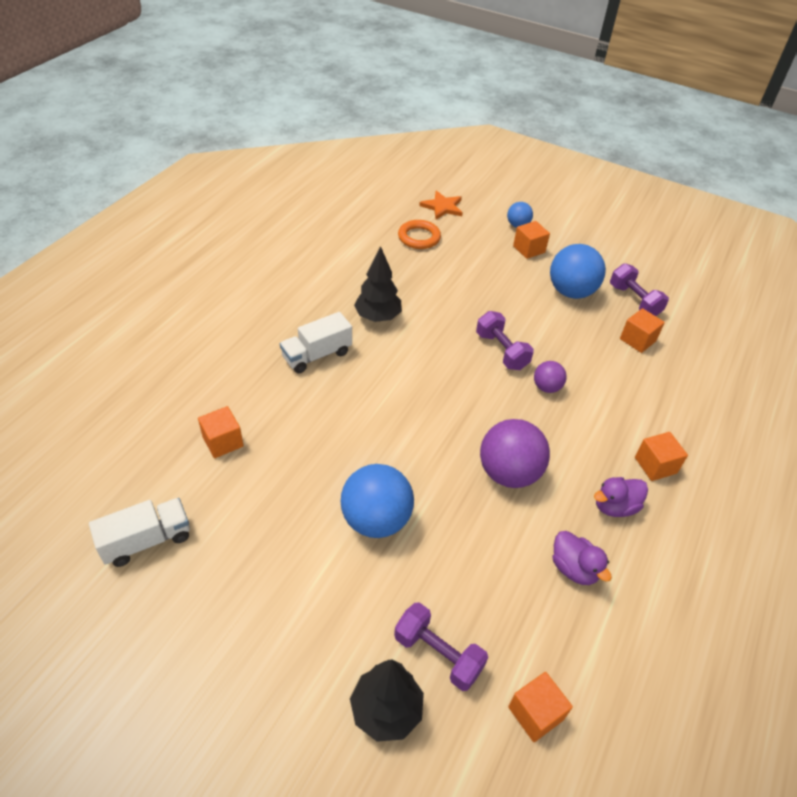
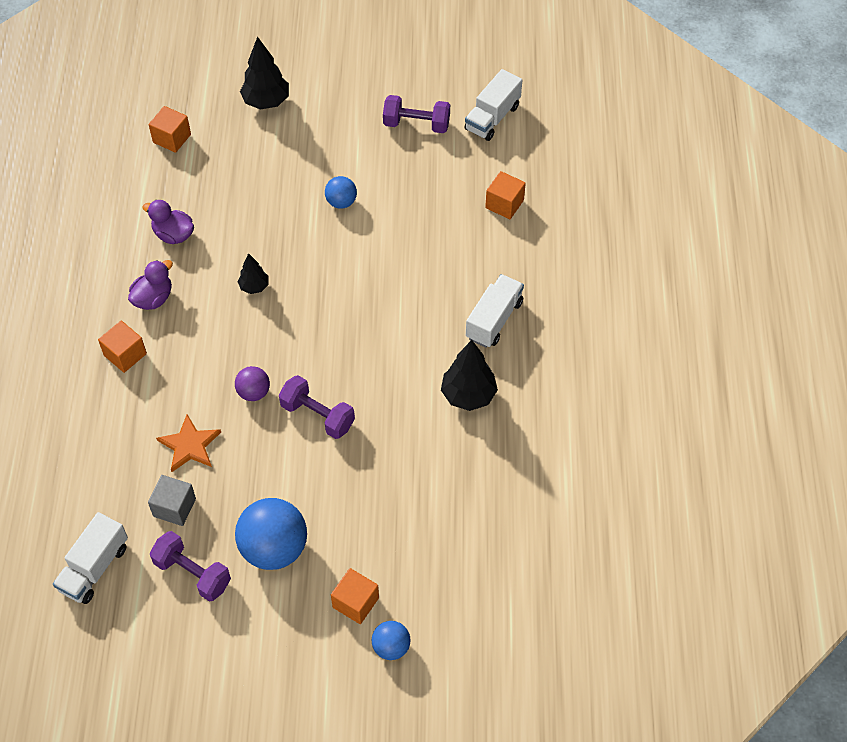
camera: 155 degrees right, 10 degrees up
blue ball [341,464,414,538] -> blue ball [325,176,357,209], size x0.53
purple dumbbell [394,602,488,691] -> purple dumbbell moved to [383,95,450,133]
orange ring [398,220,441,249] -> none
orange star [419,191,463,220] -> orange star moved to [156,414,221,472]
purple ball [480,419,550,488] -> black tree [238,253,269,294]
orange cube [620,308,665,353] -> grey cube [148,475,196,526]
none -> white truck [53,512,128,604]

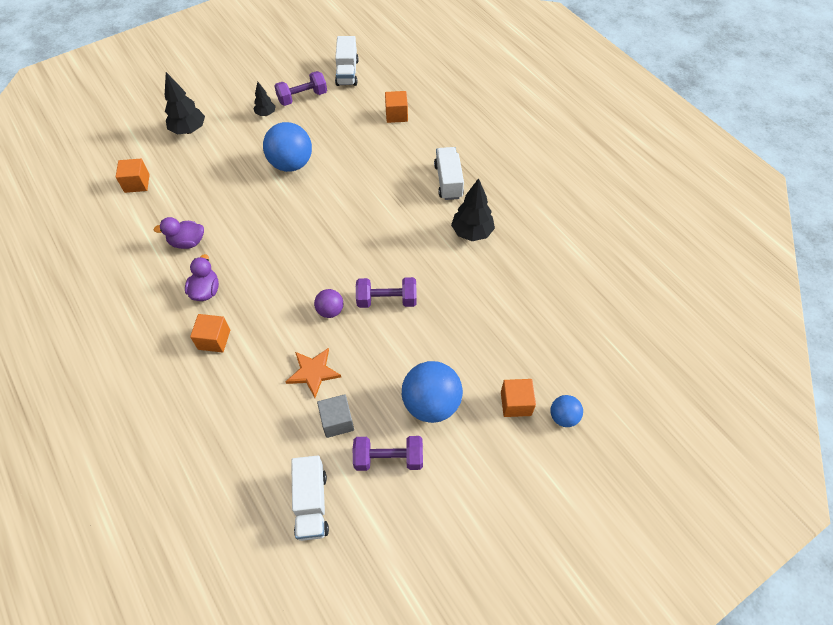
camera: 35 degrees left, 0 degrees up
black tree [238,253,269,294] -> black tree moved to [253,82,276,116]
blue ball [325,176,357,209] -> blue ball [263,122,312,172], size x1.90

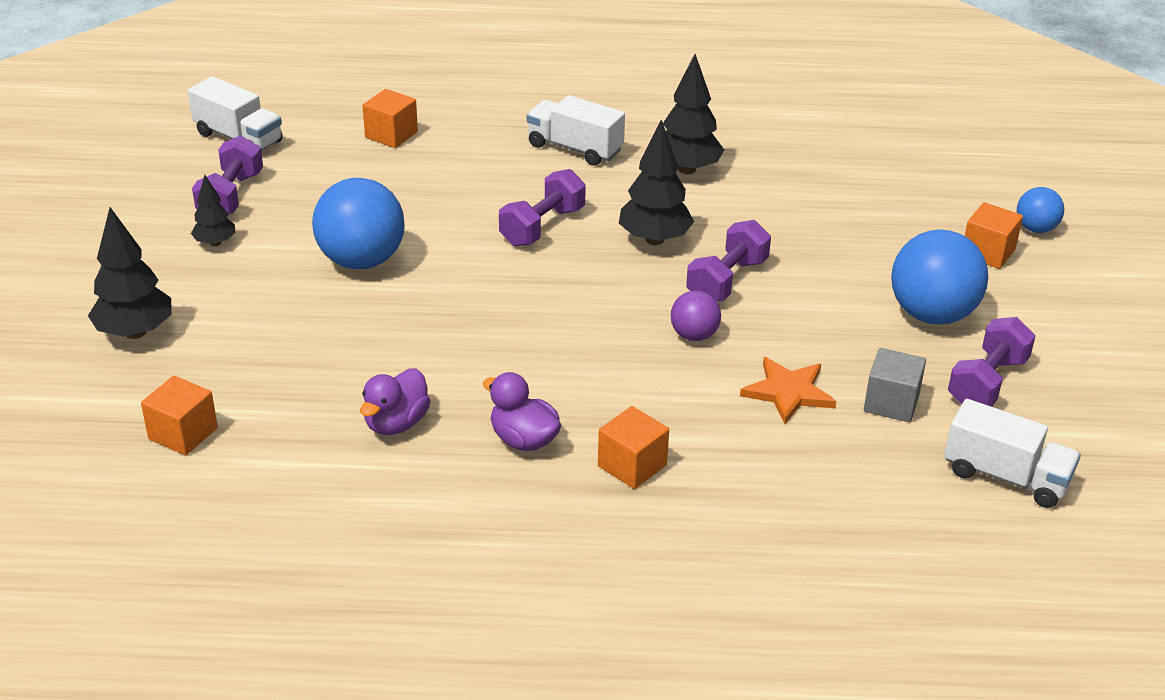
camera: 55 degrees left, 20 degrees down
none -> purple dumbbell [499,169,586,247]
none -> black tree [619,120,694,245]

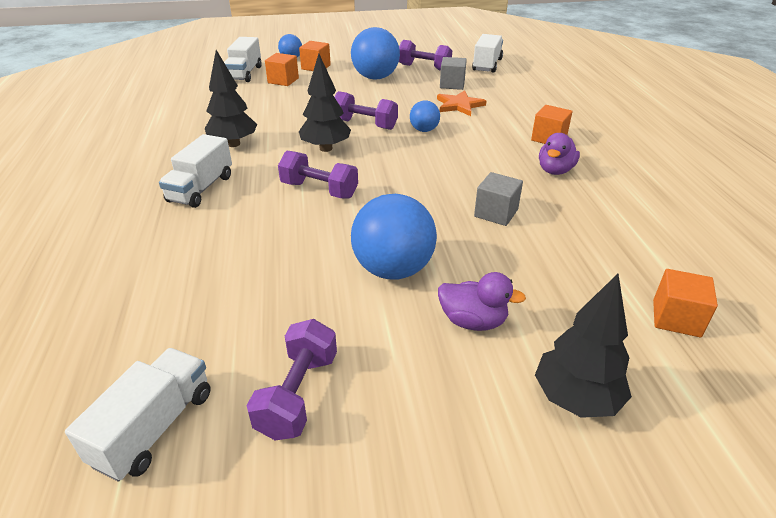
camera: 100 degrees left, 0 degrees up
black tree [191,175,236,246] -> none
purple dumbbell [192,135,263,214] -> purple dumbbell turned 75 degrees counterclockwise [247,319,337,440]
purple duck [360,368,431,435] -> purple duck moved to [438,272,526,331]
orange cube [362,89,418,148] -> orange cube moved to [265,53,299,86]
purple ball [671,291,721,341] -> blue ball [410,100,440,132]
none -> white truck [224,37,262,82]
none -> grey cube [474,172,523,226]

